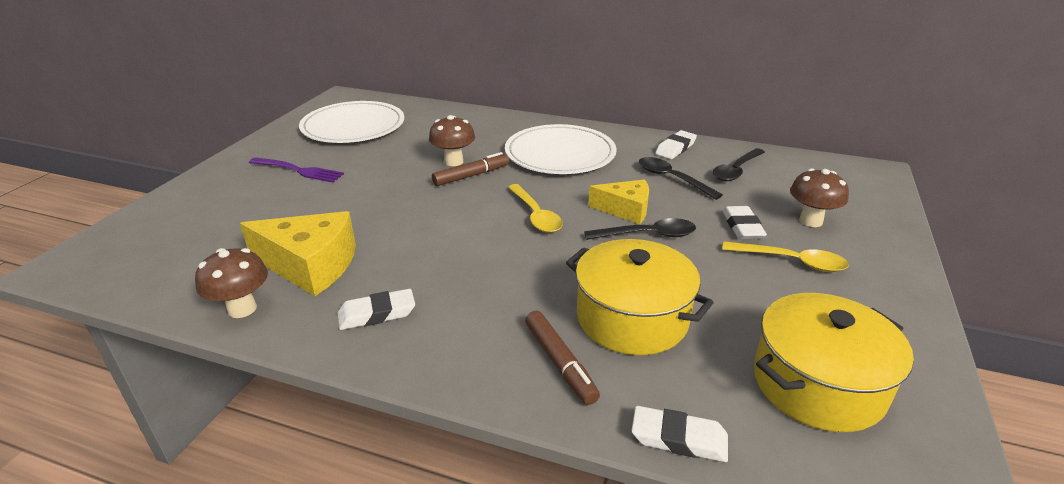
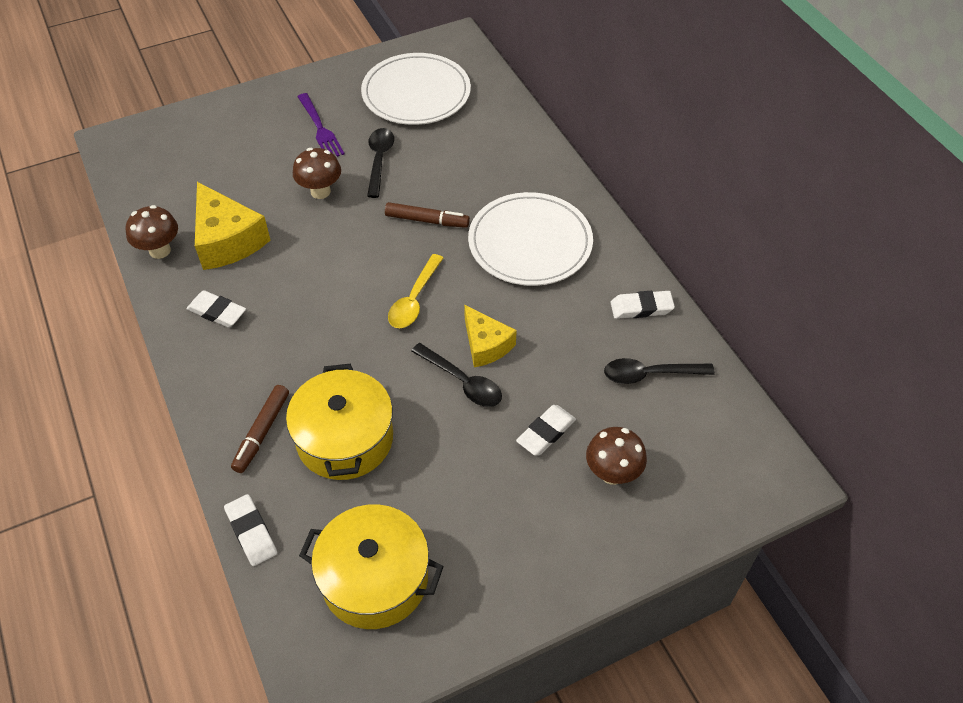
camera: 45 degrees right, 20 degrees up
brown mushroom [429,115,475,166] -> brown mushroom moved to [293,148,341,199]
black spoon [639,157,723,200] -> black spoon moved to [367,128,394,198]
yellow spoon [722,241,849,272] -> none

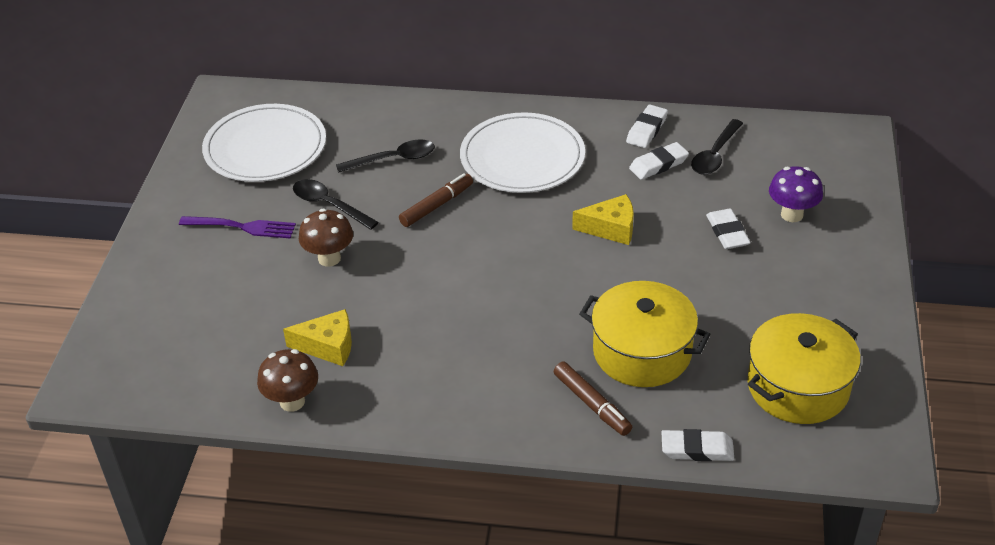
camera: 55 degrees left, 10 degrees down
white eraser [186,290,246,327] -> white eraser moved to [629,142,689,180]
yellow cheese [195,182,271,270] -> yellow cheese [283,309,352,366], size x0.64
yellow spoon [388,254,443,328] -> none
black spoon [411,343,502,407] -> black spoon moved to [336,140,435,173]
brown mushroom [586,427,647,485] -> purple mushroom [769,166,823,222]

